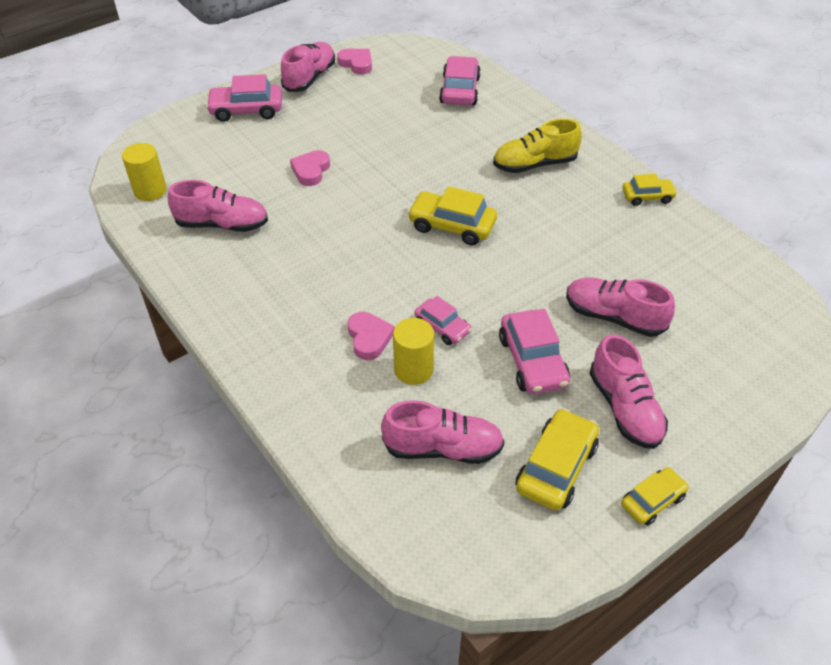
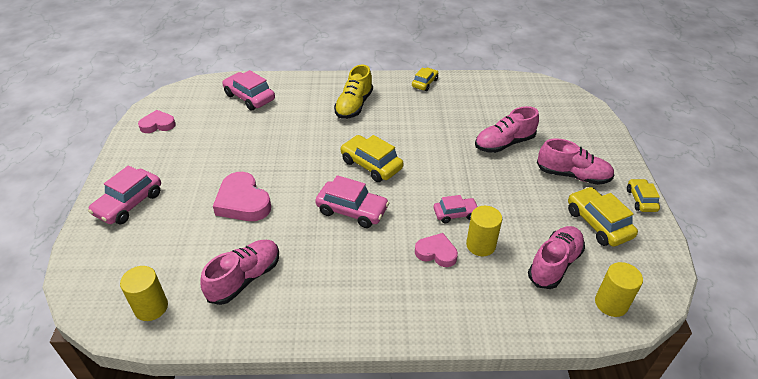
camera: 55 degrees left, 5 degrees down
pink shoe [281,42,335,92] -> none
pink heart [290,150,330,186] -> pink heart [213,172,271,221], size x1.60
yellow car [407,186,497,245] -> yellow car turned 75 degrees clockwise [340,135,404,182]
pink car [499,309,570,394] -> pink car moved to [315,175,389,228]
none -> yellow cylinder [595,262,643,317]

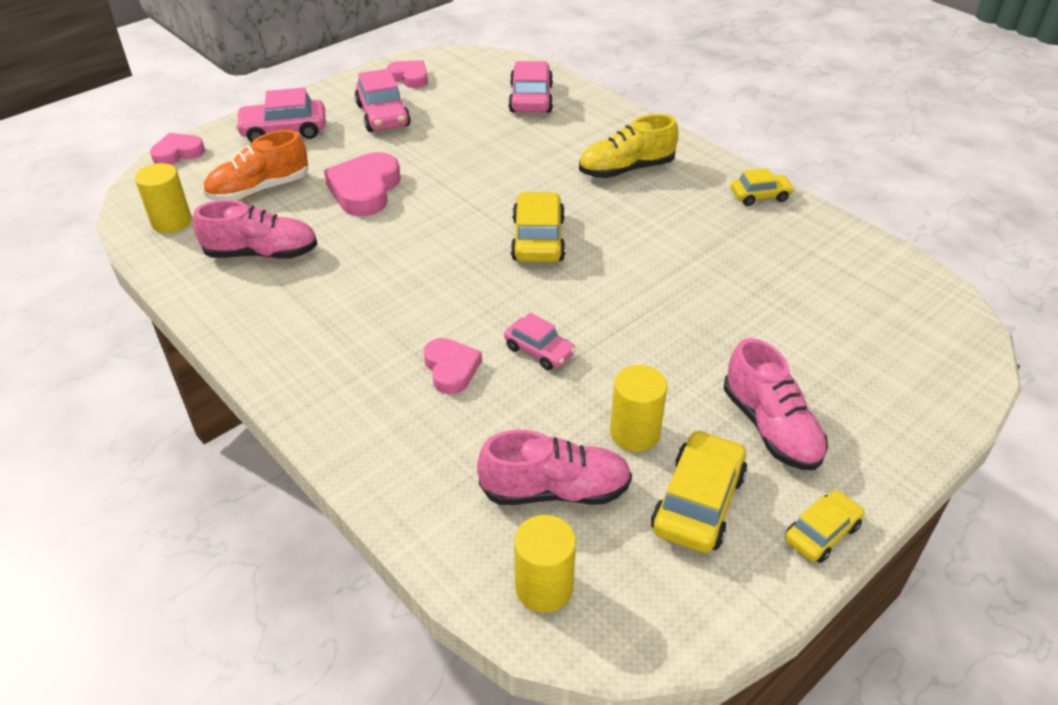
camera: 50 degrees right, 0 degrees up
pink car [315,175,389,228] -> pink car moved to [355,68,411,132]
yellow cylinder [466,206,502,256] -> yellow cylinder moved to [610,365,667,452]
pink shoe [475,106,539,153] -> none
none -> pink heart [150,133,205,165]
none -> orange shoe [203,130,308,201]

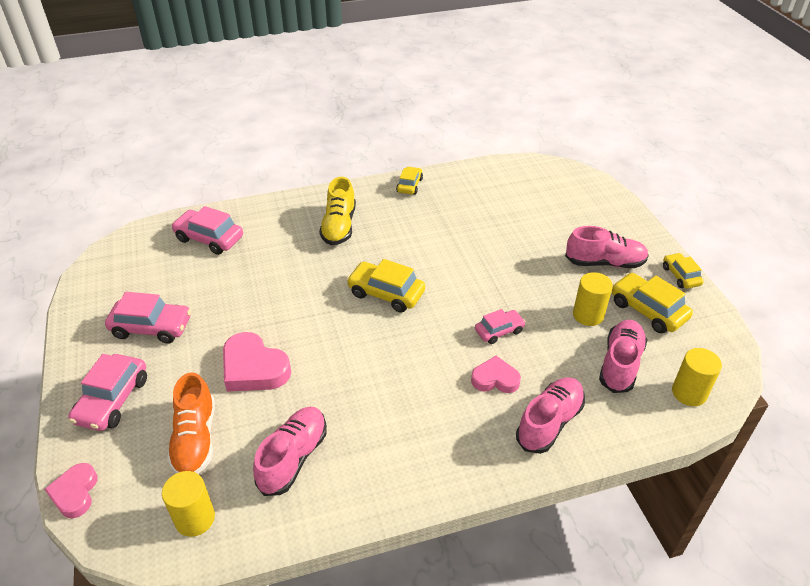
camera: 65 degrees left, 0 degrees up
pink heart [387,60,428,88] -> none
none -> pink shoe [516,377,585,454]

